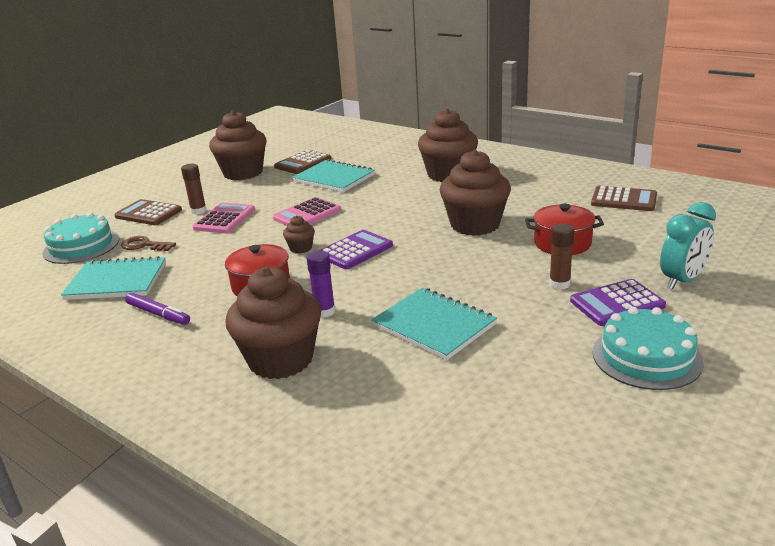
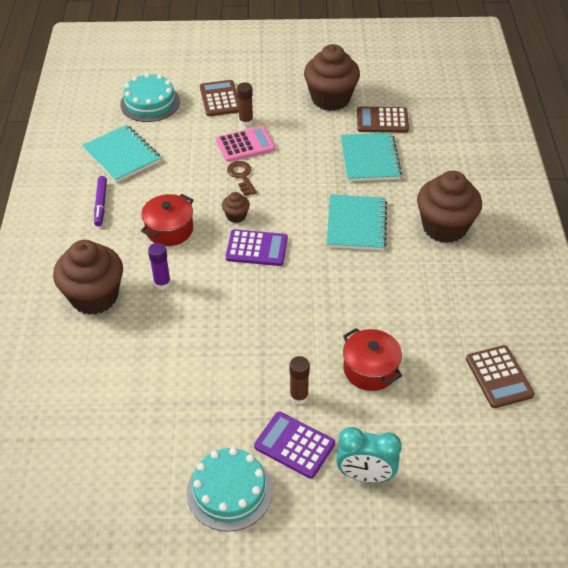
camera: 50 degrees right, 20 degrees up
brown key [121,236,176,251] -> brown key moved to [227,161,257,196]
pink calculator [273,197,341,226] -> none
turquoise notebook [371,288,497,360] -> turquoise notebook moved to [326,195,387,251]
brown cupcake [439,149,511,236] -> none

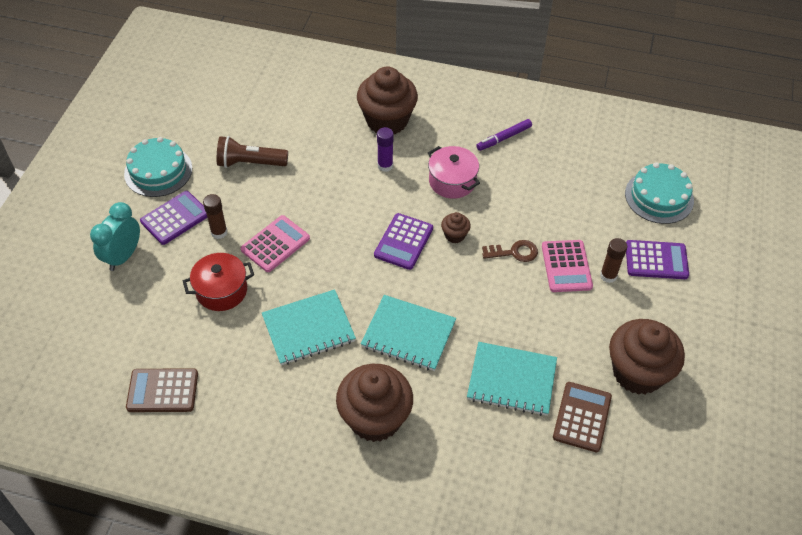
camera: 105 degrees right, 5 degrees up
turquoise notebook [82,125,161,183] -> turquoise notebook moved to [262,289,356,365]
purple marker [94,176,107,226] -> purple marker turned 45 degrees counterclockwise [476,119,532,151]
red pot [141,194,193,246] -> pink pot [428,146,480,199]
brown calculator [200,80,239,116] -> purple calculator [626,240,689,279]
none -> brown flashlight [217,136,288,168]
none -> pink calculator [241,215,310,272]

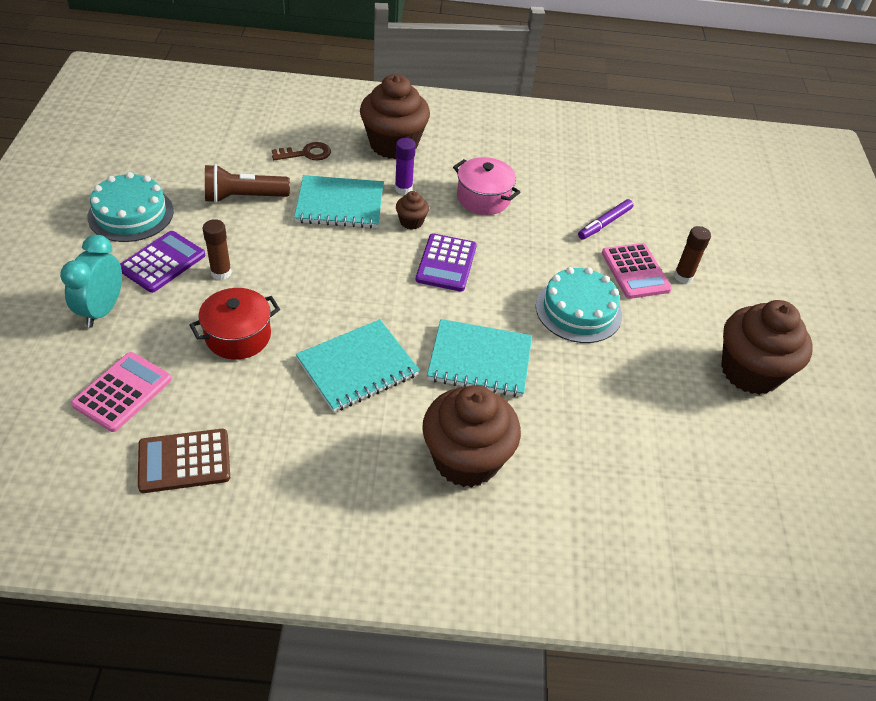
camera: 15 degrees left, 5 degrees down
pink calculator [241,215,310,272] -> pink calculator moved to [71,352,172,432]
brown cupcake [441,212,471,243] -> brown cupcake moved to [396,191,429,230]
turquoise notebook [467,342,557,416] -> turquoise notebook moved to [294,175,383,228]
purple marker [476,119,532,151] -> purple marker moved to [578,199,633,240]
brown key [482,240,538,262] -> brown key moved to [272,142,331,160]
brown calculator [553,382,612,452] -> none
turquoise cake [625,162,694,224] -> turquoise cake moved to [536,267,622,343]
purple calculator [626,240,689,279] -> none

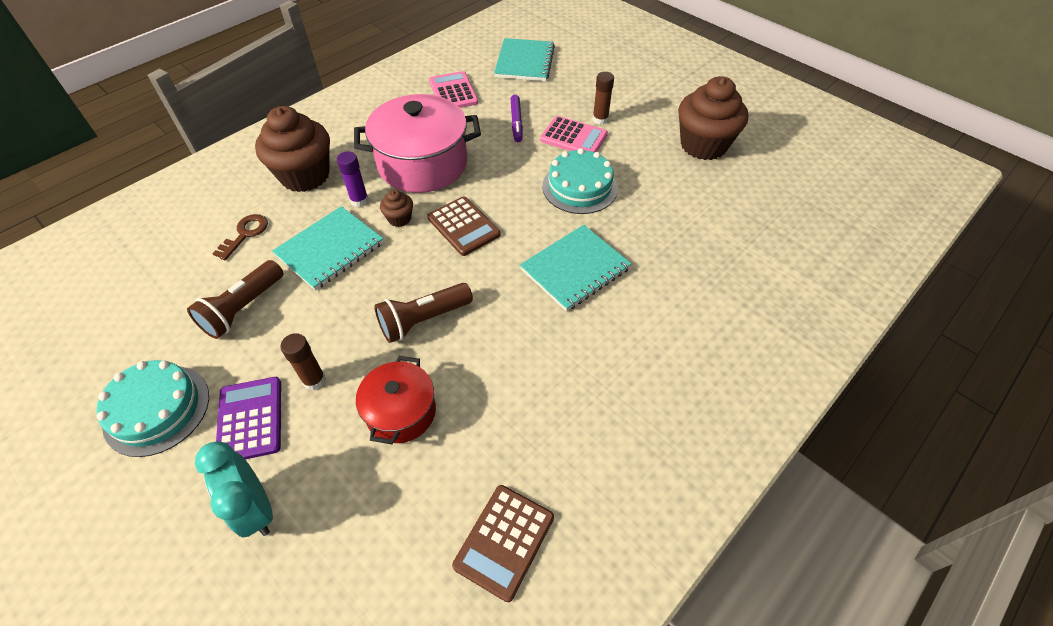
camera: 45 degrees left, 5 degrees up
pink calculator [71,352,172,432] -> pink calculator moved to [429,71,478,108]
turquoise notebook [296,319,420,412] -> turquoise notebook moved to [494,38,555,81]
purple calculator [416,233,477,291] -> brown calculator [427,196,501,256]
brown cupcake [422,385,521,487] -> none
pink pot [453,157,521,215] -> pink pot [354,94,481,193], size x1.76
none -> brown flashlight [374,283,473,343]

